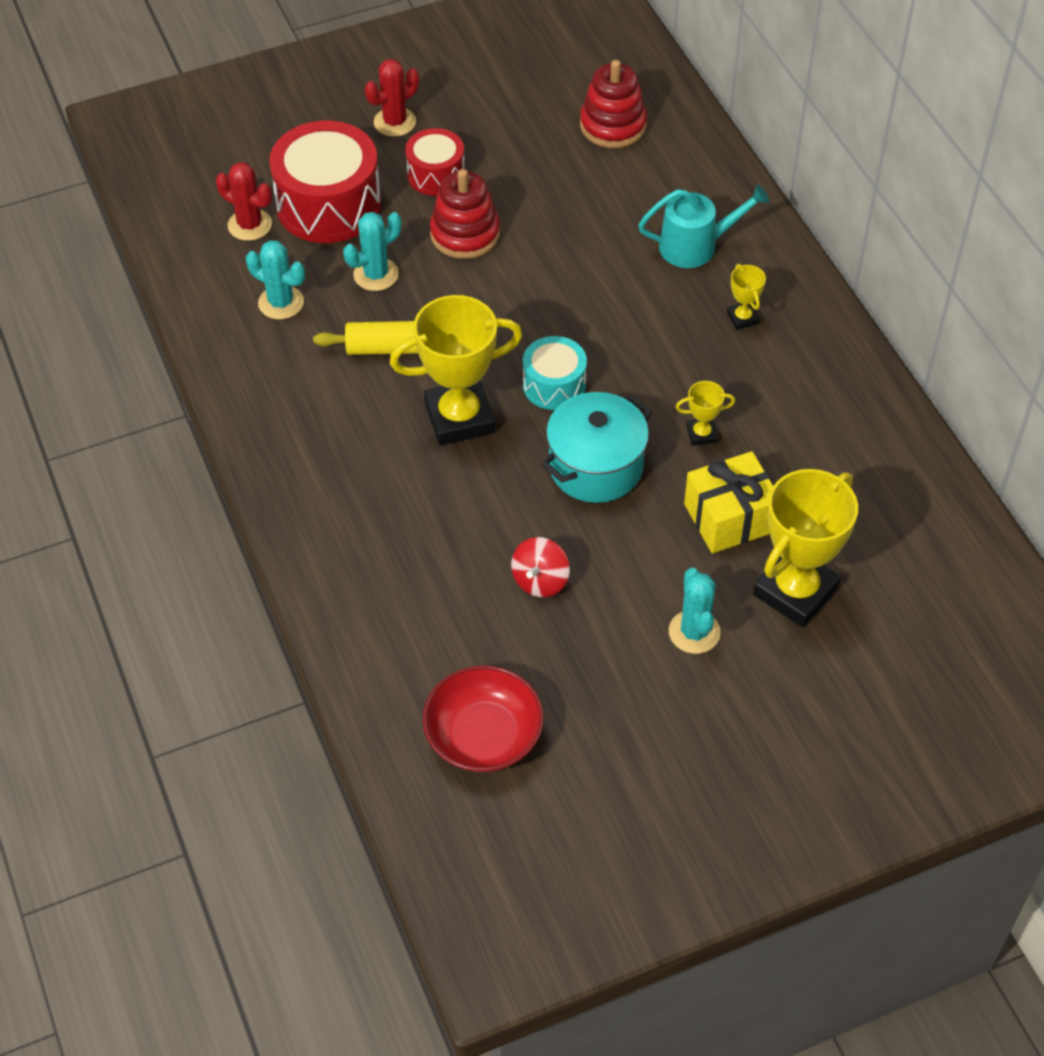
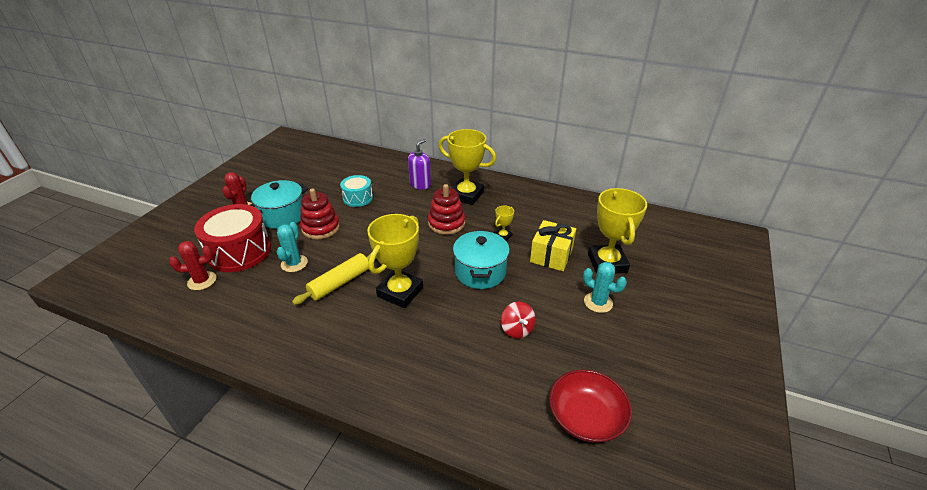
camera: 45 degrees left, 15 degrees down
turquoise cactus [246,240,305,320] -> none
red drum [405,128,465,196] -> turquoise pot [250,180,308,229]
turquoise drum [523,336,587,410] -> turquoise drum moved to [340,175,373,207]
red stacking toy [580,60,647,148] -> red stacking toy moved to [428,184,465,235]
turquoise watering can [638,185,769,268] -> purple soap dispenser [408,139,431,190]
yellow trophy [727,264,766,330] -> yellow trophy [439,129,496,205], size x2.23

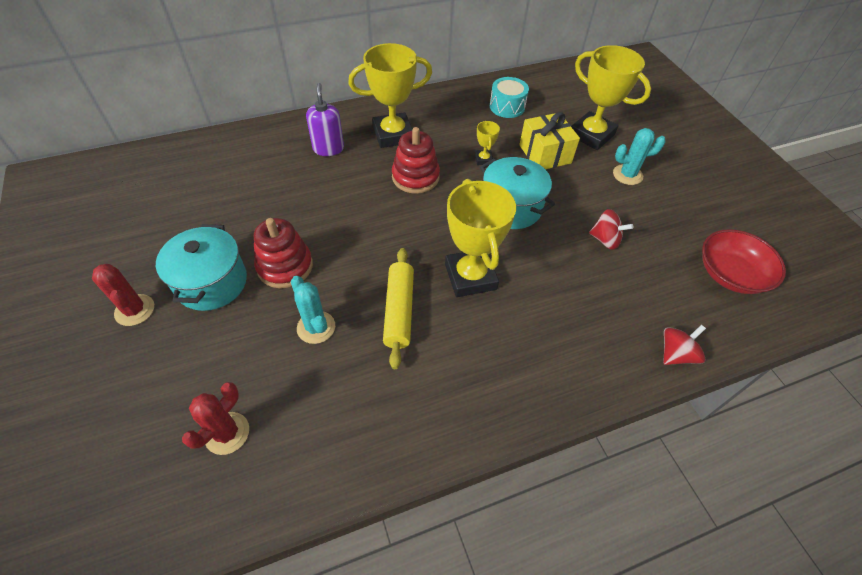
camera: 45 degrees left, 15 degrees up
red drum [194,204,271,272] -> none
turquoise drum [340,175,373,207] -> turquoise drum moved to [490,77,529,118]
none -> red spinning top [663,325,706,365]

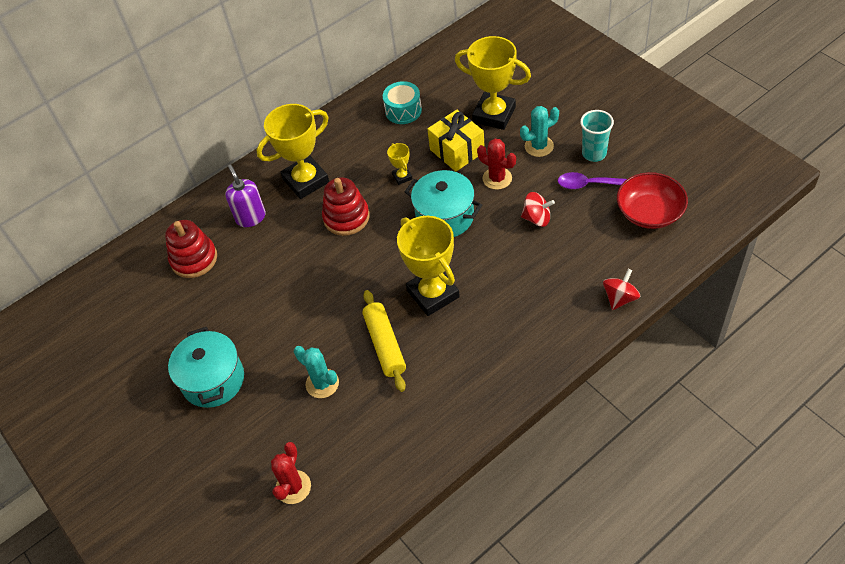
camera: 10 degrees left, 0 degrees up
red cactus [92,264,154,326] -> red cactus moved to [477,139,516,190]
red stacking toy [254,218,313,288] -> red stacking toy moved to [165,220,217,278]
none -> purple spoon [558,172,627,189]
none -> turquoise cup [580,110,614,162]

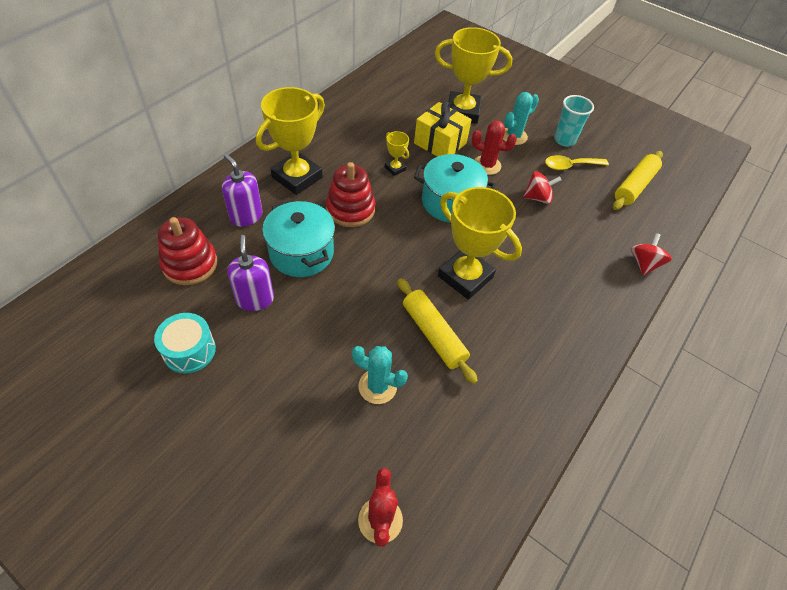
camera: 25 degrees left, 0 degrees up
turquoise pot [168,327,244,408] -> turquoise pot moved to [262,200,335,277]
turquoise drum [383,81,422,124] -> turquoise drum moved to [154,313,216,374]
purple spoon [558,172,627,189] -> yellow spoon [545,155,609,170]
red bowl [617,172,688,229] -> yellow rolling pin [613,151,663,210]
none -> purple soap dispenser [227,235,274,311]

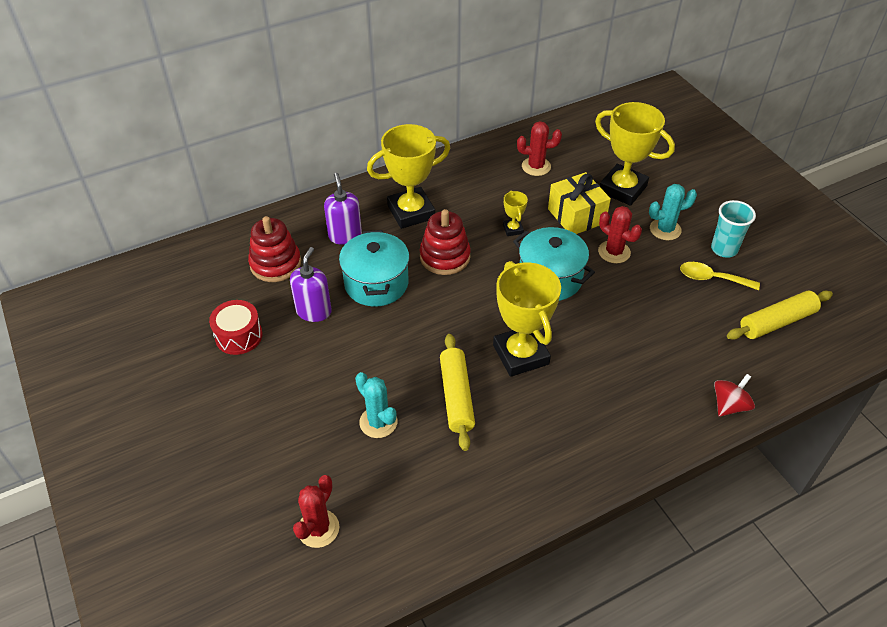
camera: 30 degrees right, 5 degrees down
turquoise drum [154,313,216,374] -> red drum [209,300,262,355]
red spinning top [523,171,561,204] -> none
none -> red cactus [517,121,562,176]

